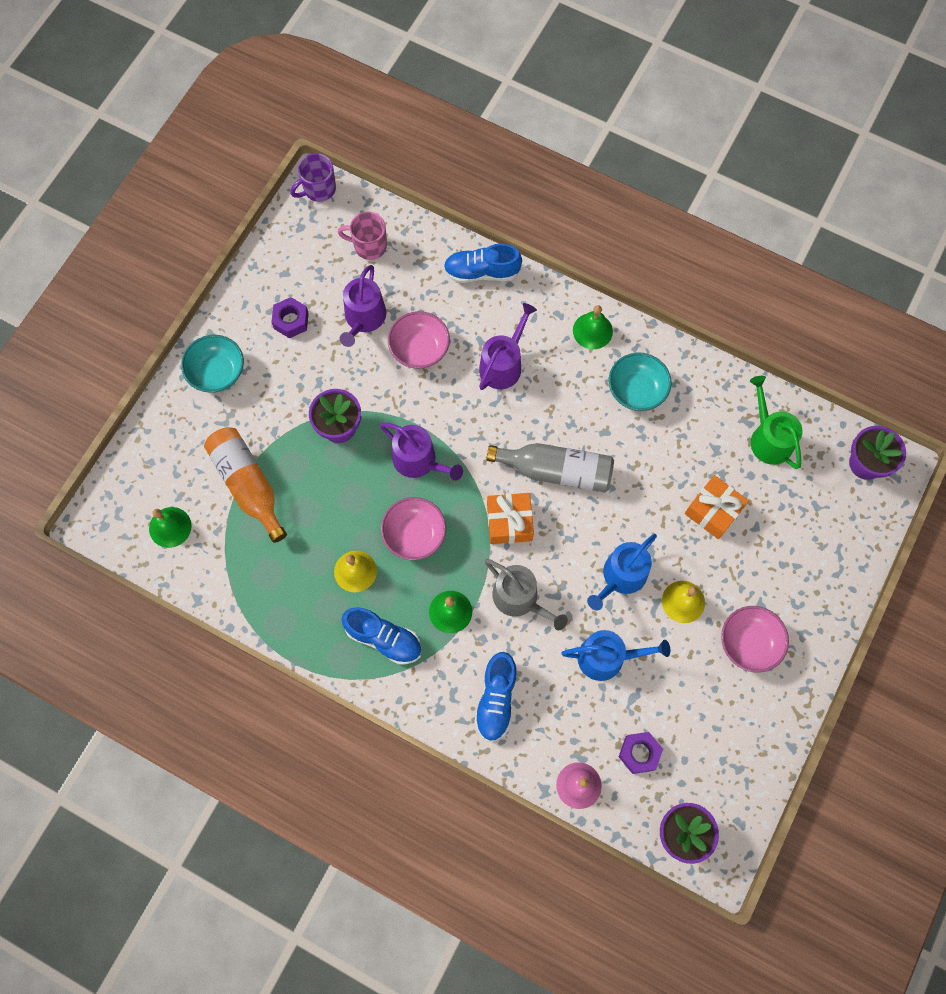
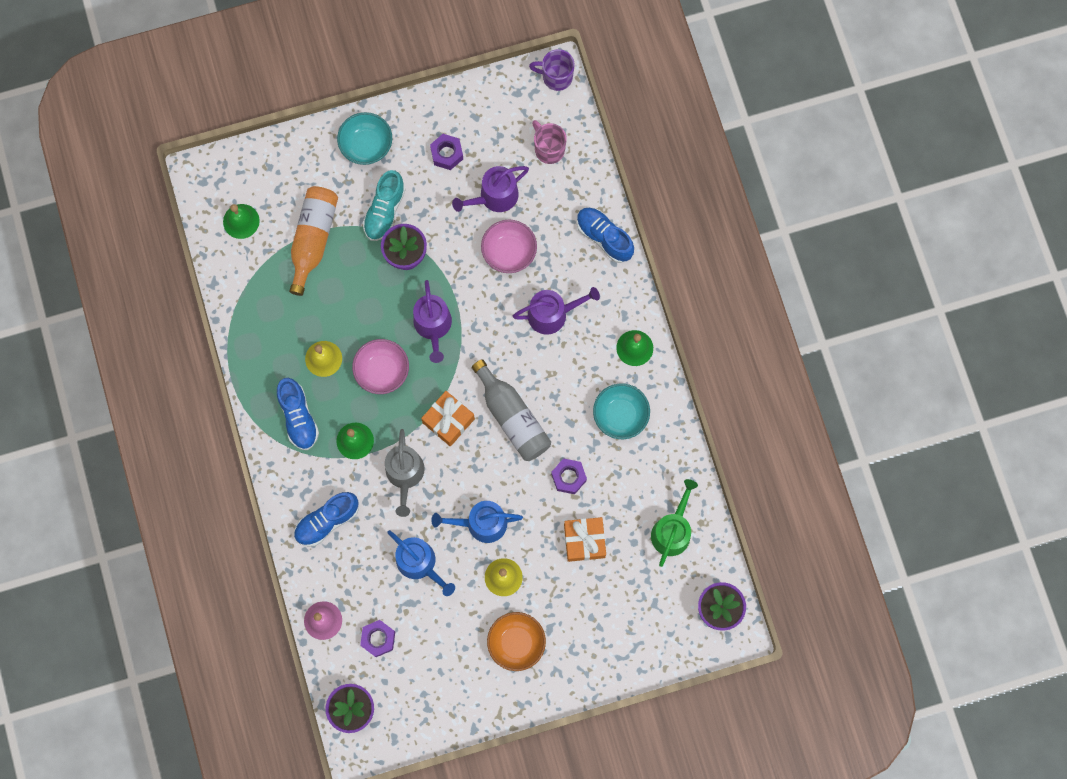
camera: 45 degrees right, 5 degrees up
pink bowl [721,606,789,673] -> orange bowl [487,612,546,671]
none -> turquoise shoe [363,170,406,241]
none -> purple nut [551,458,587,494]

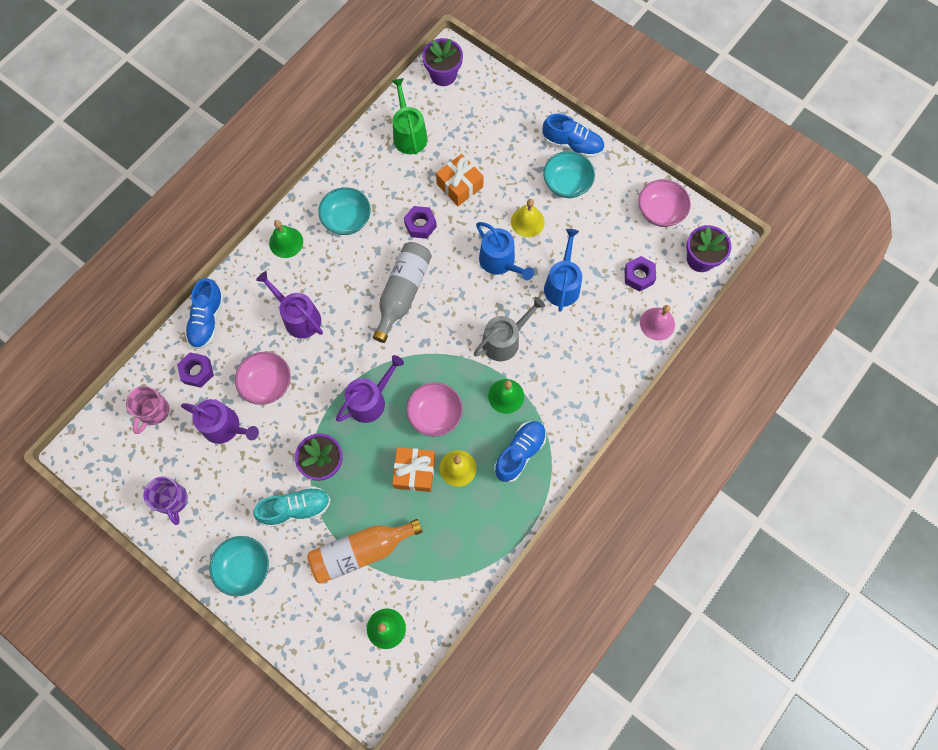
camera: 125 degrees left, 5 degrees down
blue shoe [294,492,359,547] -> blue shoe moved to [543,114,604,158]
orange gift [421,391,475,447] -> orange gift moved to [392,447,435,492]
purple nut [430,134,463,170] -> purple nut moved to [177,352,214,388]
orange bowl [487,612,546,671] -> turquoise bowl [543,151,595,198]
purple mug [529,49,575,91] -> purple mug moved to [144,477,188,525]
green watering can [651,479,698,567] -> green watering can turned 90 degrees clockwise [392,78,428,154]
none -> pink bowl [639,179,691,227]

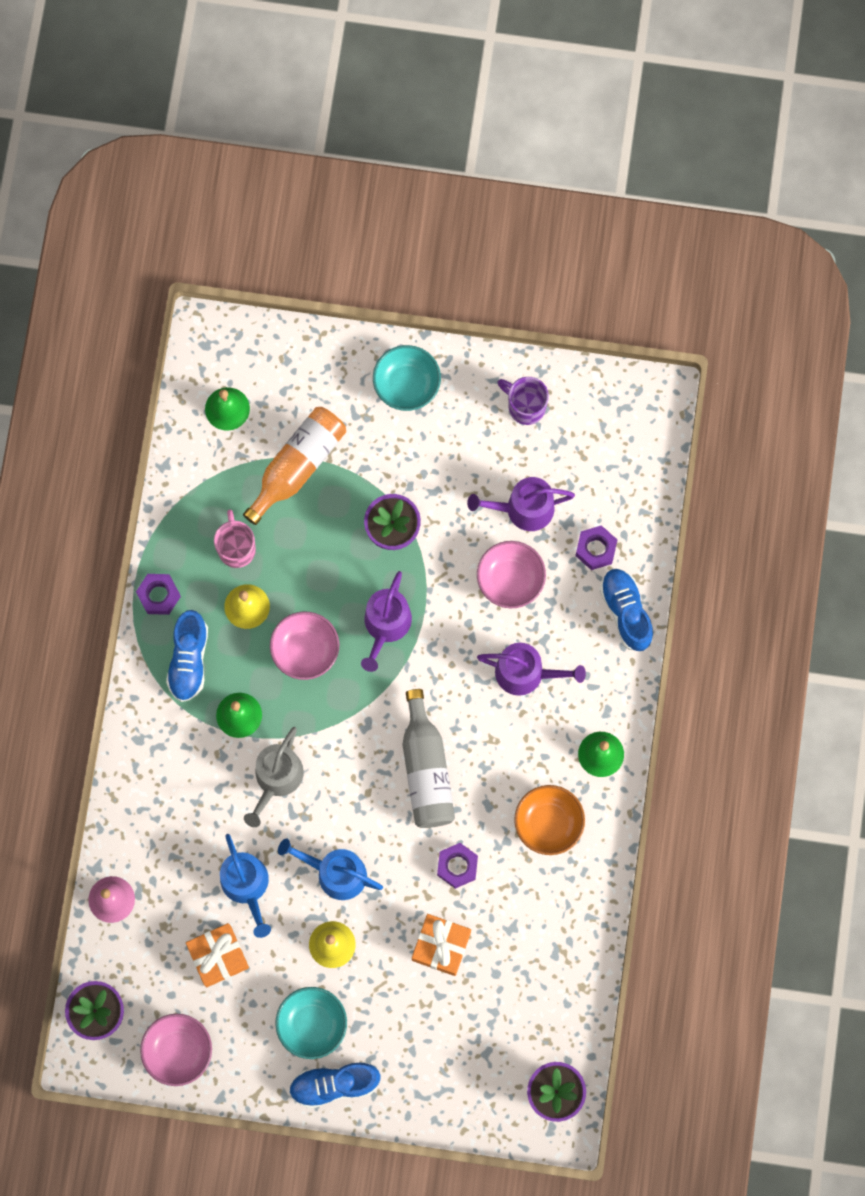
camera: 150 degrees right, 5 degrees up
pink mug [126,386,170,434] -> pink mug moved to [214,509,256,568]
turquoise shoe [253,486,331,527] -> none
turquoise bowl [318,187,371,235] -> orange bowl [514,785,585,855]
green watering can [392,78,428,154] -> none
orange gift [392,447,435,492] -> orange gift moved to [186,923,249,987]
purple nut [624,256,656,292] -> purple nut moved to [136,574,181,615]

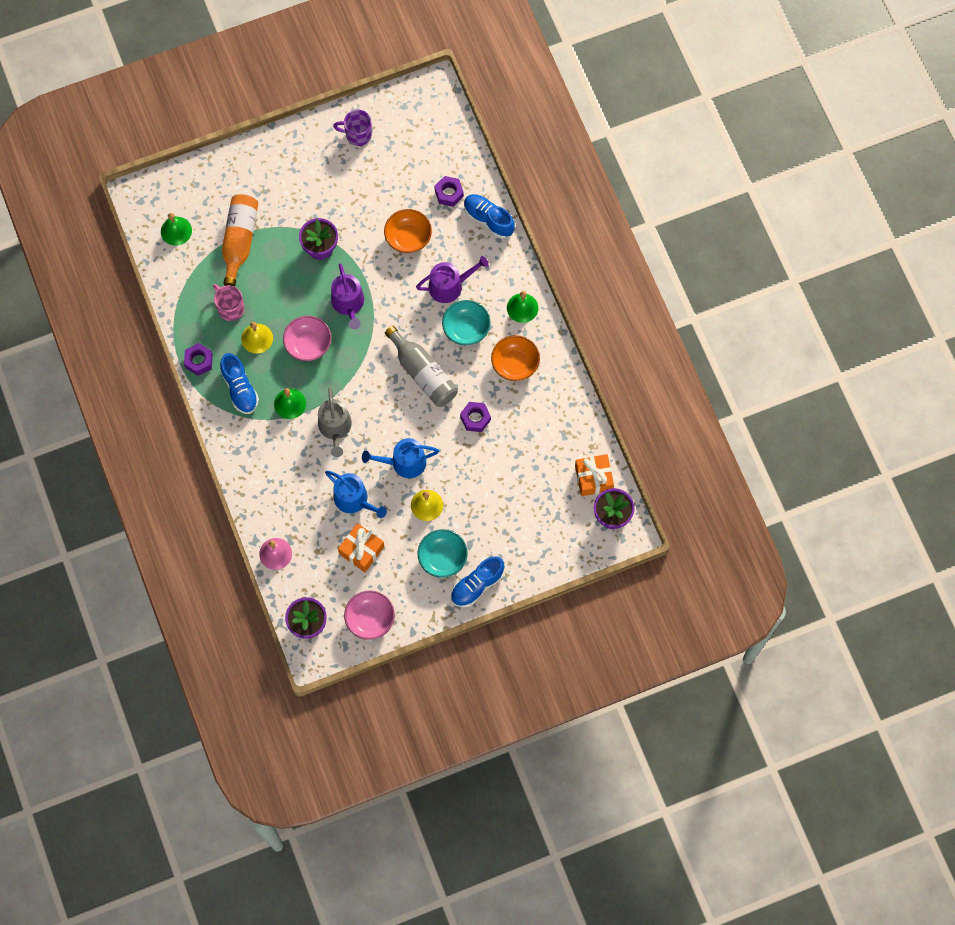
camera: 30 degrees left, 5 degrees down
turquoise bowl [373,345,441,411] -> turquoise bowl moved to [442,300,491,346]
orange gift [412,914,471,976] -> orange gift moved to [575,454,614,496]
purple watering can [467,477,575,531] -> none
pink bowl [477,541,546,608] -> orange bowl [384,209,432,253]

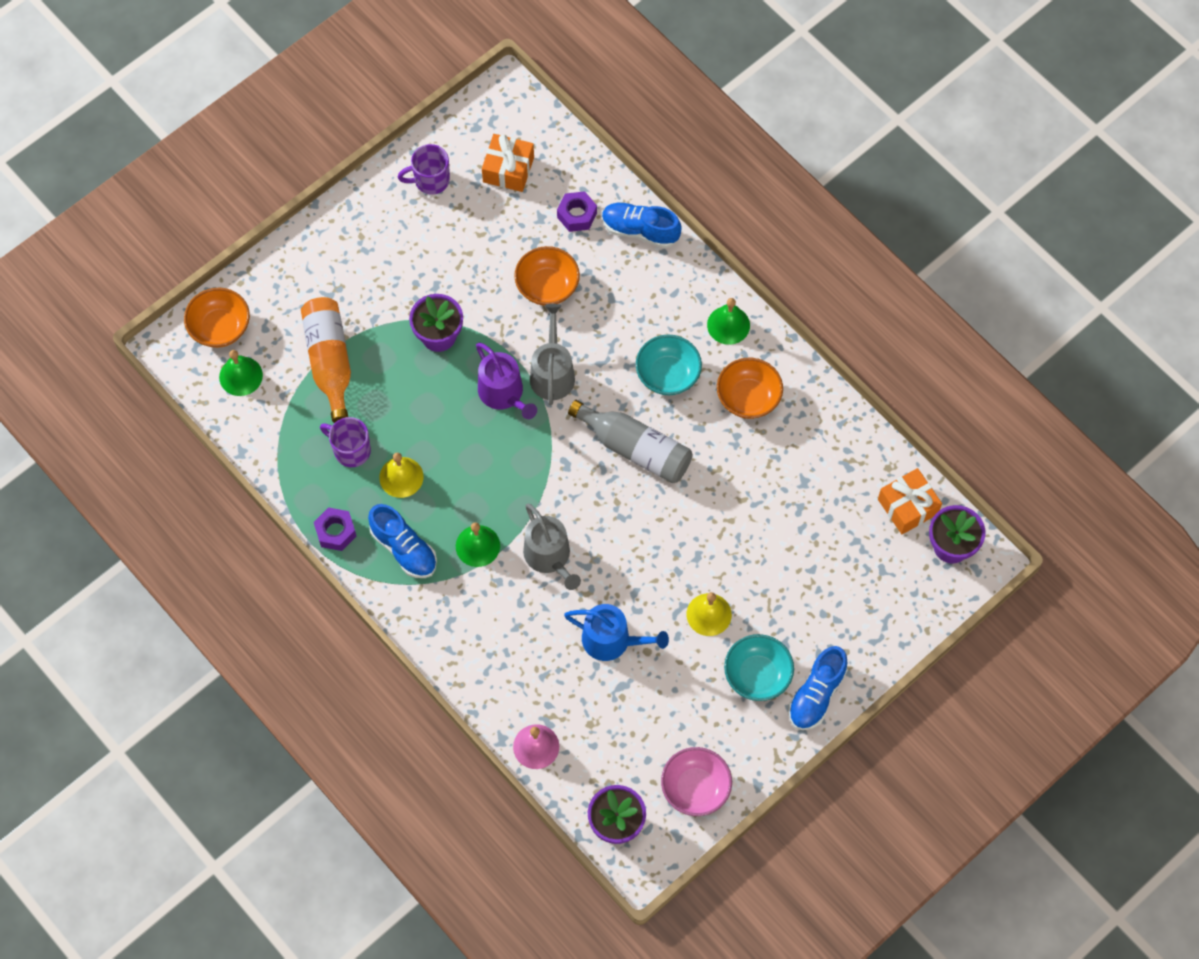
camera: 20 degrees left, 5 degrees down
pink mug [213,284,244,321] -> purple mug [320,417,371,467]
pink bowl [283,316,331,361] -> none
orange gift [338,523,384,572] -> orange gift moved to [482,134,534,192]
blue watering can [362,438,439,478] -> none
purple watering can [416,256,489,303] -> none
purple nut [460,402,491,432] -> none
none -> orange bowl [184,288,250,348]
none -> grey watering can [530,304,575,405]

